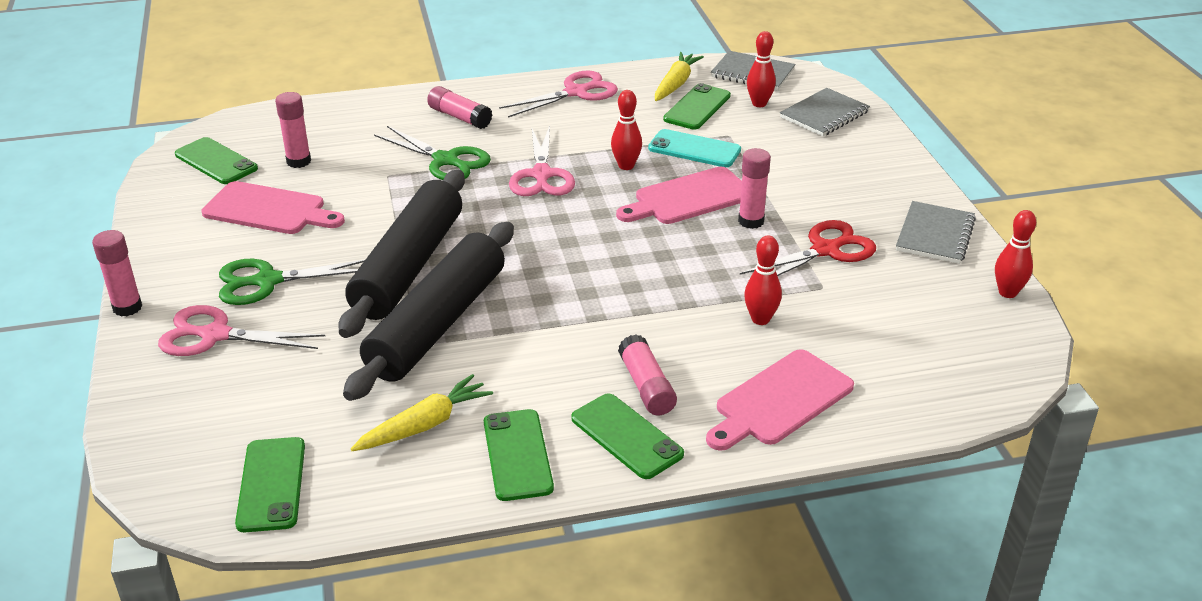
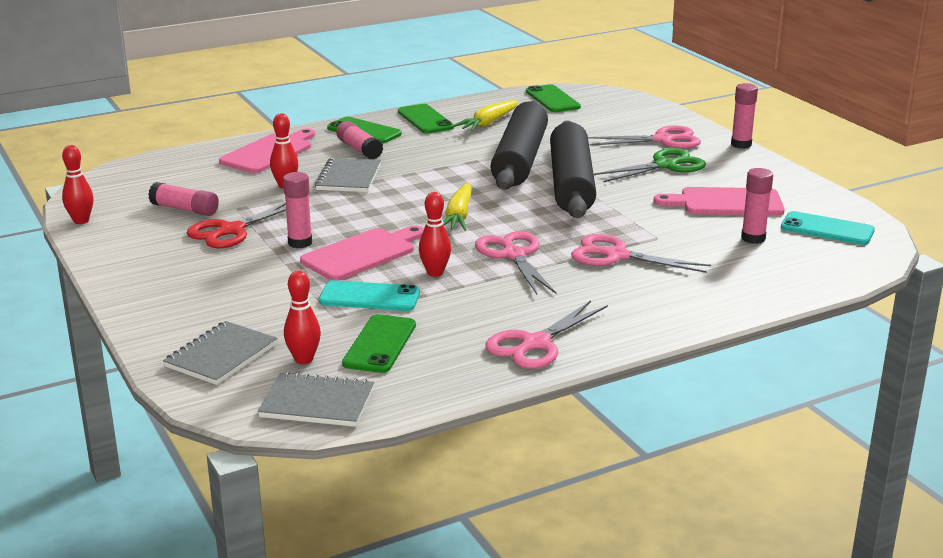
camera: 165 degrees right, 10 degrees down
green phone [175,137,258,184] -> turquoise phone [781,211,875,245]
green scissors [374,126,491,180] -> pink scissors [571,234,711,273]
pink glue stick [427,86,492,129] -> pink glue stick moved to [148,182,219,216]
yellow carrot [655,52,704,101] -> yellow carrot moved to [443,183,472,231]
grey notebook [896,201,976,264] -> grey notebook moved to [315,158,381,192]

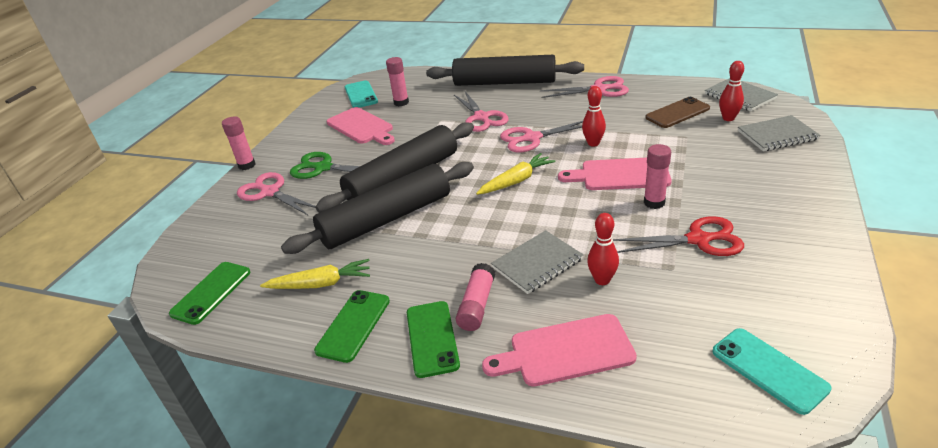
camera: 130 degrees left, 10 degrees up
red bowling pin [62,145,94,224] -> none
pink glue stick [148,182,219,216] -> none
turquoise phone [319,280,420,311] -> turquoise phone moved to [712,328,832,415]
green phone [342,314,416,373] -> brown phone [645,97,710,128]
pink scissors [475,231,556,294] -> pink scissors turned 45 degrees clockwise [500,121,583,153]
none -> black rolling pin [426,55,584,86]

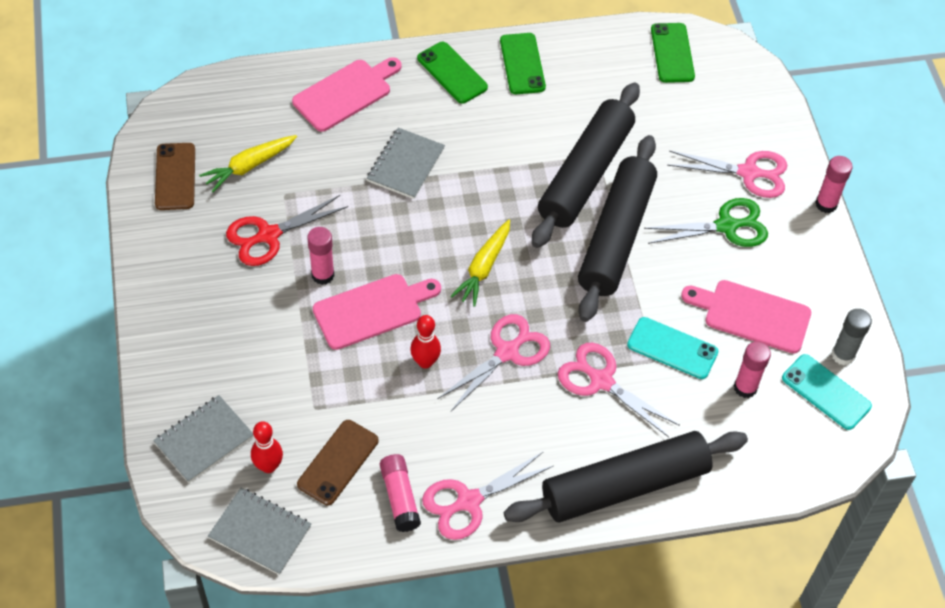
camera: 145 degrees right, 20 degrees up
yellow carrot [260,259,370,289] -> yellow carrot moved to [199,135,297,192]
pink glue stick [456,263,495,331] -> pink glue stick moved to [380,454,421,532]
red bowling pin [587,213,619,285] -> none
turquoise phone [712,328,832,415] -> turquoise phone moved to [627,317,718,379]
none -> brown phone [155,143,195,210]
none -> grey glue stick [831,309,872,365]

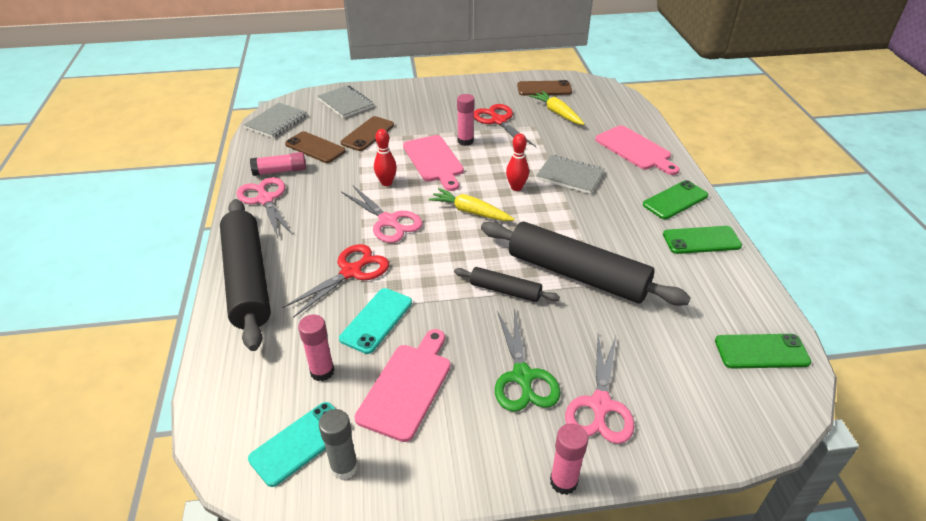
camera: 95 degrees right, 15 degrees down
red bowling pin [251,421,283,473] -> red bowling pin moved to [506,133,529,191]
pink scissors [558,343,680,437] -> red scissors [282,244,389,318]
black rolling pin [578,135,657,322] -> black rolling pin [454,267,560,302], size x0.49
none -> brown phone [340,116,394,151]

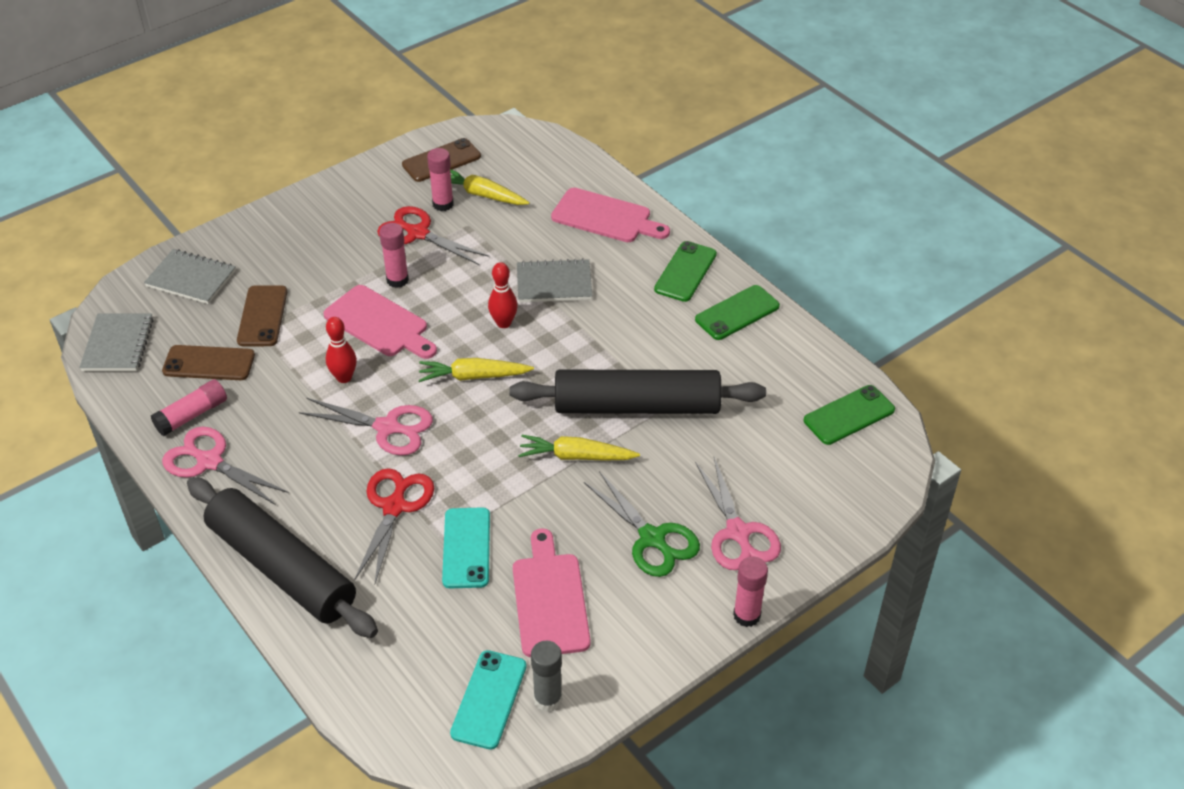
camera: 30 degrees left, 5 degrees up
pink glue stick [298,315,334,381] -> pink glue stick moved to [427,148,454,211]
black rolling pin [454,267,560,302] -> yellow carrot [518,435,640,461]

